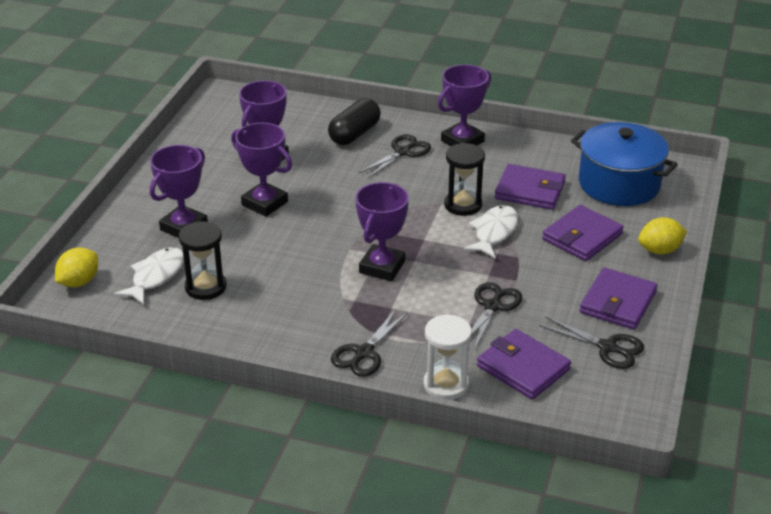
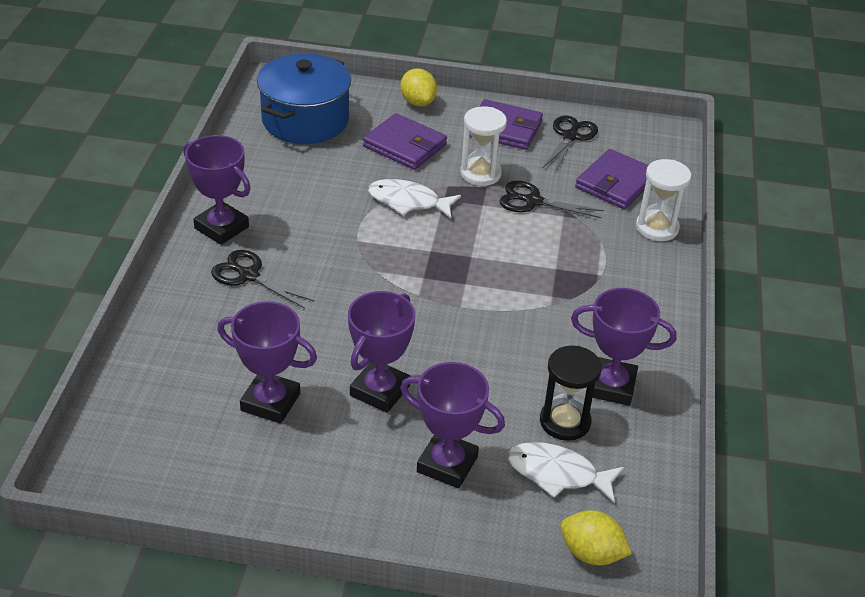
camera: 100 degrees left, 5 degrees up
black capsule [328,98,381,145] -> none
black scissors [331,309,408,377] -> none
purple trophy [355,182,409,281] -> purple trophy moved to [571,288,676,406]
black hourglass [444,143,485,216] -> none
purple wallet [495,164,566,210] -> none
none -> white hourglass [460,106,507,186]

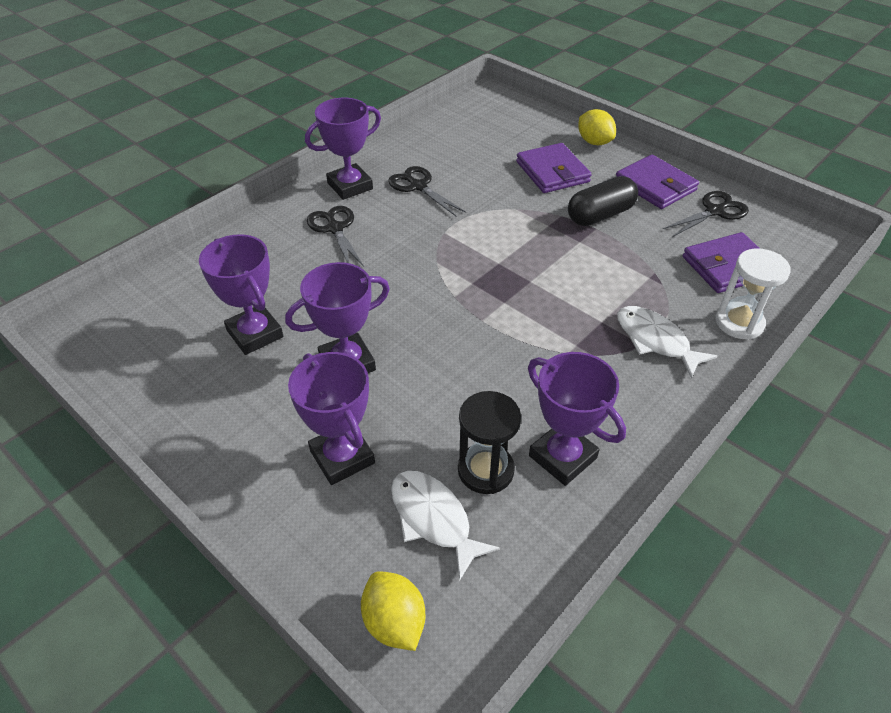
camera: 35 degrees right, 5 degrees up
purple trophy [183,135,251,245] -> purple trophy turned 75 degrees clockwise [305,98,381,200]
blue pot [257,53,351,144] -> none
white fish [368,179,461,218] -> white fish moved to [617,306,718,379]
yellow lemon [400,68,437,106] -> yellow lemon turned 45 degrees counterclockwise [578,109,616,145]
white hourglass [460,106,507,186] -> black capsule [568,176,638,226]
black scissors [499,181,604,218] -> black scissors moved to [388,166,466,217]

